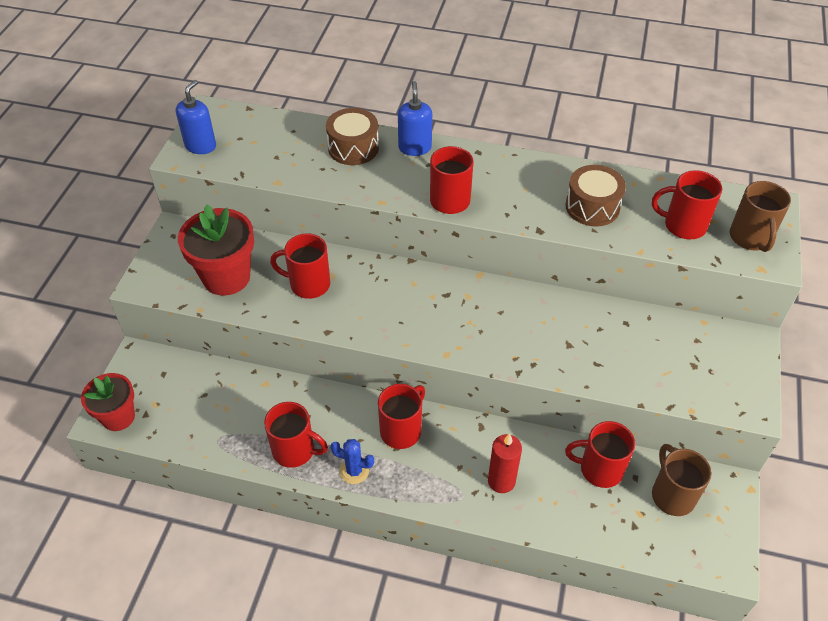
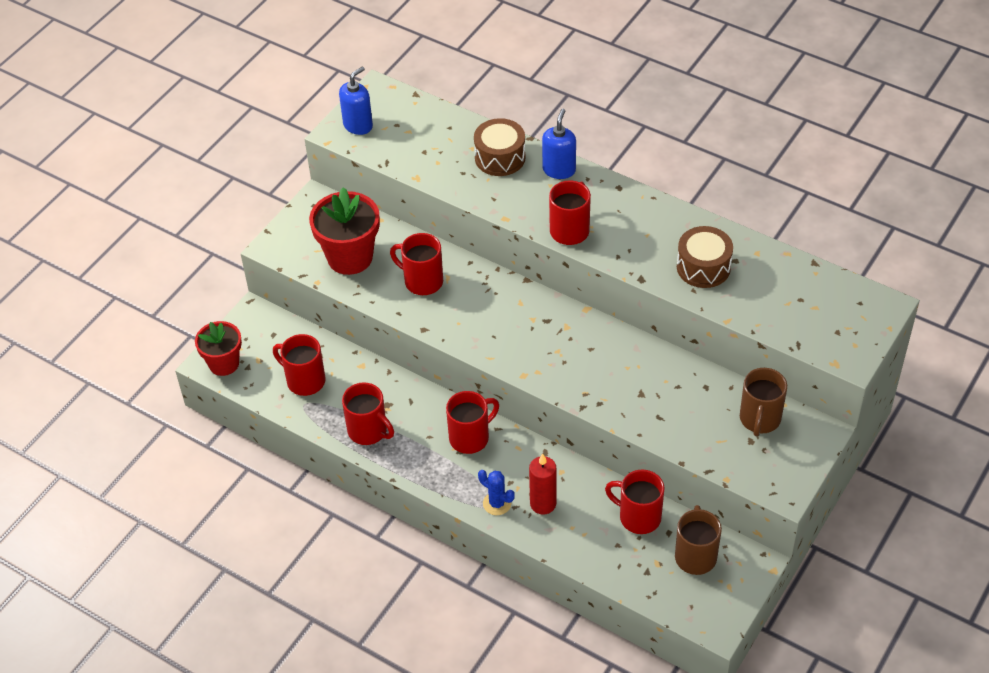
camera: 20 degrees right, 0 degrees up
blue cactus [331,439,374,484] -> blue cactus moved to [478,470,515,515]
red mug [652,170,722,239] -> red mug moved to [273,334,325,396]
brown mug [729,181,791,252] -> brown mug moved to [740,368,787,436]

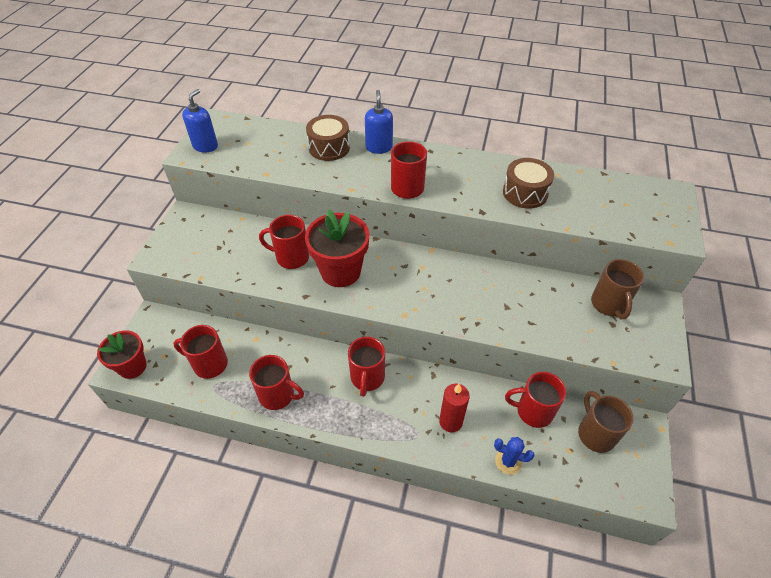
camera: 20 degrees left, 0 degrees up
red flower pot [309,187,380,275] -> red flower pot moved to [305,210,370,287]
red mug [446,391,499,454] -> red mug turned 150 degrees clockwise [348,337,385,397]
blue cactus [478,470,515,515] -> blue cactus moved to [494,437,534,475]

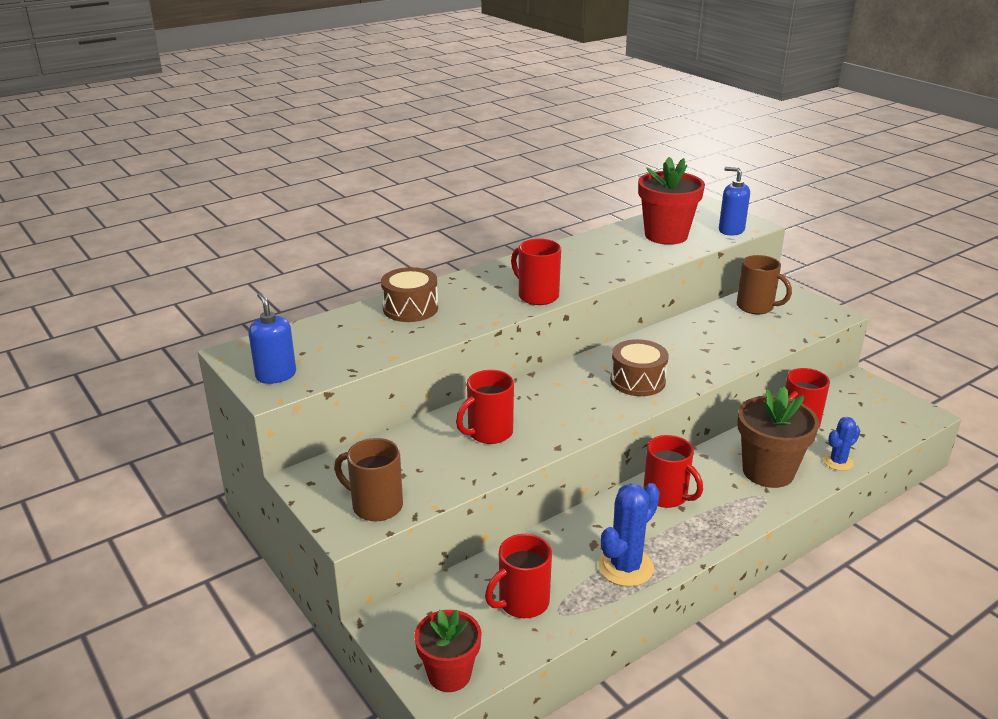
camera: 50 degrees left, 20 degrees down
red mug [249,355,304,410] -> blue cactus [598,483,660,587]
red flower pot [305,210,370,287] -> red flower pot moved to [638,157,705,245]
blue soap dispenser [365,90,393,154] -> blue soap dispenser moved to [719,167,750,236]
red candle [439,384,470,432] -> brown flower pot [737,386,819,488]
brown drum [503,158,554,209] -> brown drum moved to [610,339,669,396]
brown mug [578,391,634,453] -> brown mug moved to [334,438,403,521]

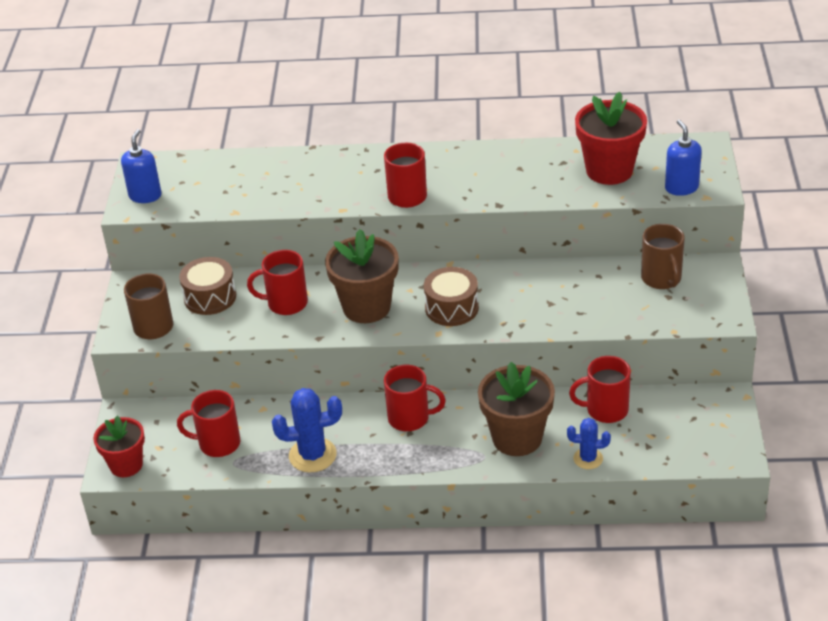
camera: 40 degrees right, 10 degrees up
brown drum [381,267,438,322] -> brown drum moved to [179,257,236,315]
red mug [643,435,703,508] -> red mug turned 75 degrees counterclockwise [384,365,446,431]
none -> brown flower pot [325,229,399,323]

